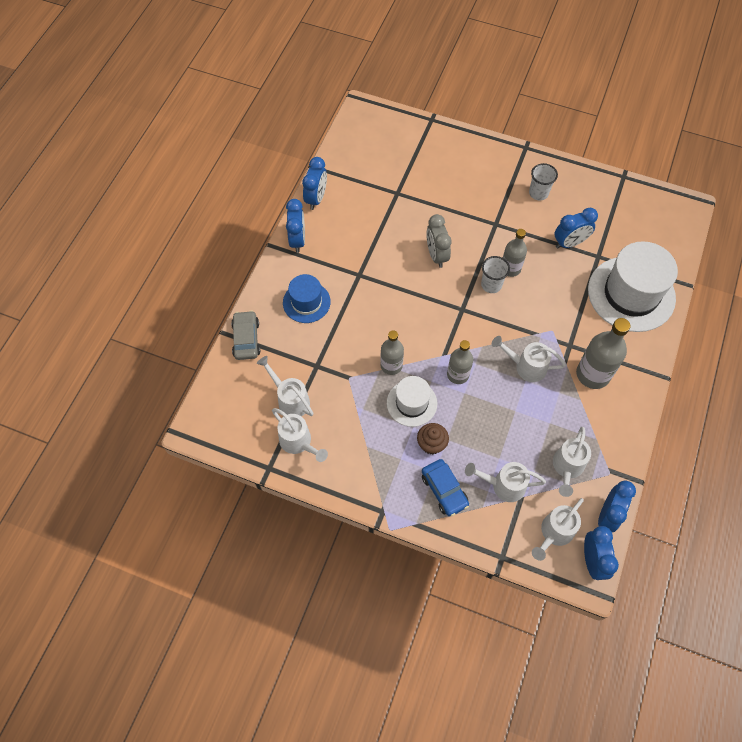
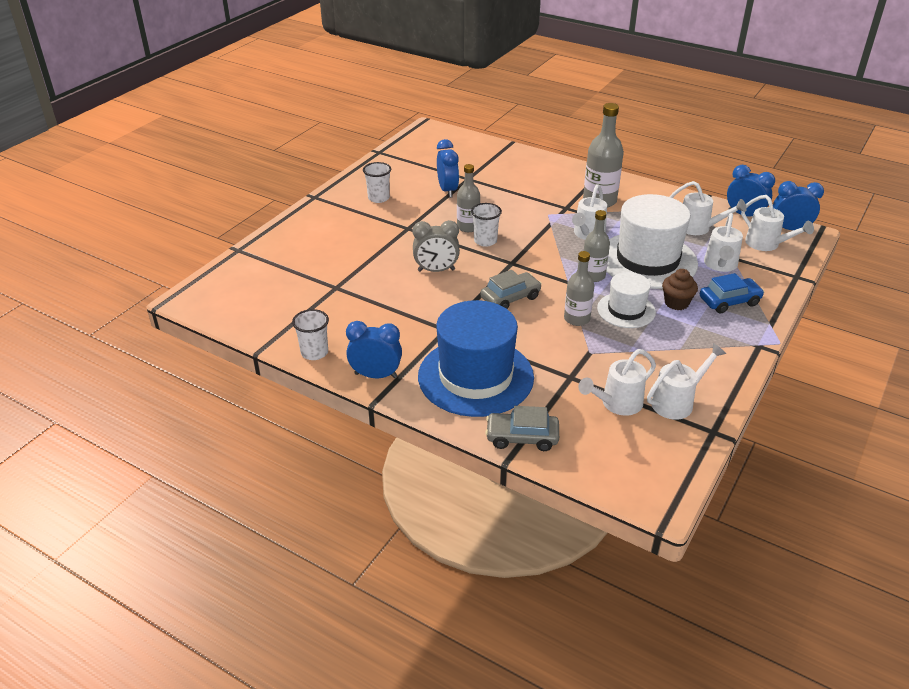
camera: 80 degrees left, 25 degrees down
blue hat [283,274,331,323] -> blue hat [418,300,534,417], size x1.83
blue clock [302,157,327,210] -> white cup [292,309,329,360]
white hat [588,241,678,332] -> white hat moved to [606,194,698,289]
none -> grey car [480,270,542,309]

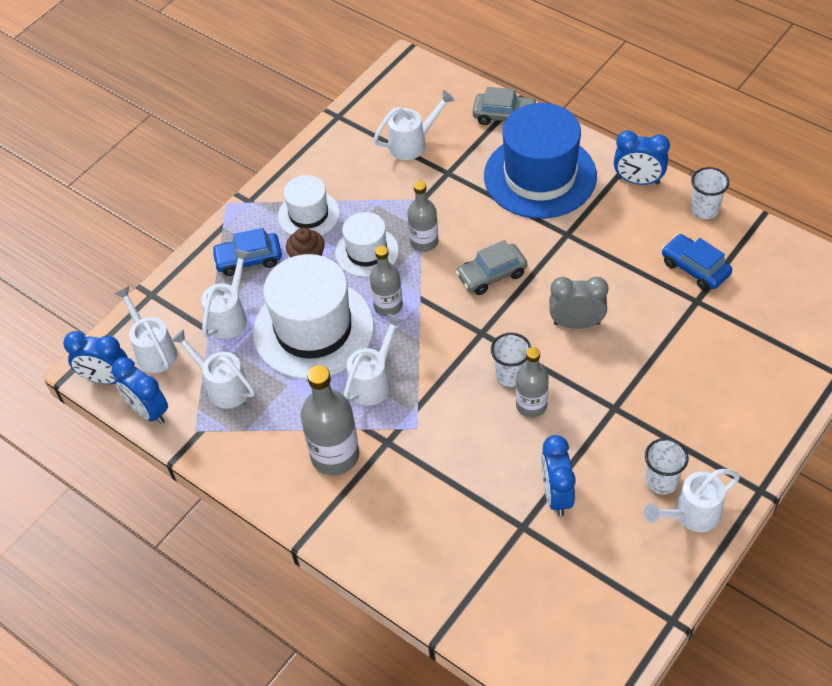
camera: 170 degrees left, 15 degrees up
white watering can [647,343,726,420] -> white watering can moved to [644,469,740,532]
none -> white hat [278,175,340,235]
none -> blue car [662,234,732,291]

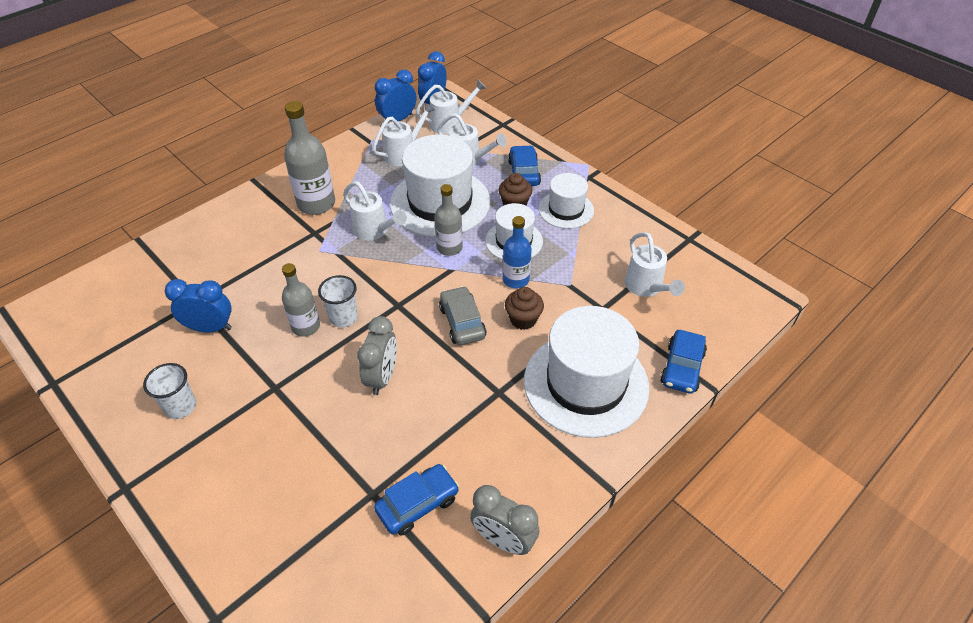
camera: 95 degrees right, 5 degrees down
grey bottle [407,181,438,252] -> blue bottle [503,216,532,289]
grey car [473,87,538,125] -> blue car [660,330,707,394]
blue hat [484,103,597,219] -> white hat [524,306,650,438]
blue clock [614,130,670,185] -> none
white watering can [644,469,740,532] -> none
white cup [691,167,729,219] -> grey clock [470,485,539,555]
none -> brown cupcake [505,287,544,330]

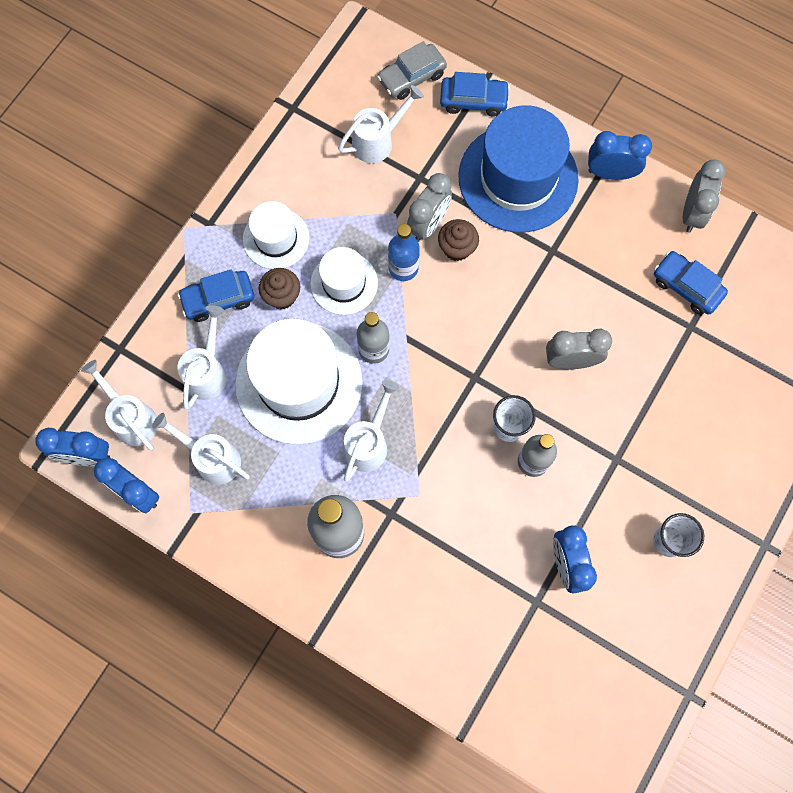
camera: 105 degrees left, 25 degrees up
grey car [439,286,487,345] -> grey car moved to [377,41,447,100]
white hat [524,306,650,438] -> blue hat [458,105,579,233]
none -> grey clock [407,173,452,242]
none -> blue clock [588,131,652,180]

